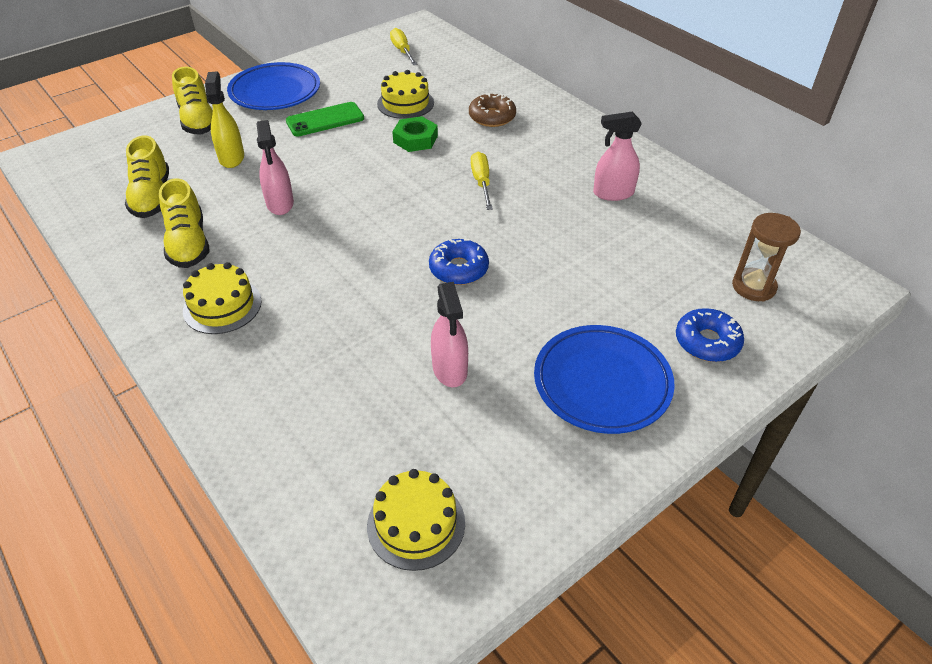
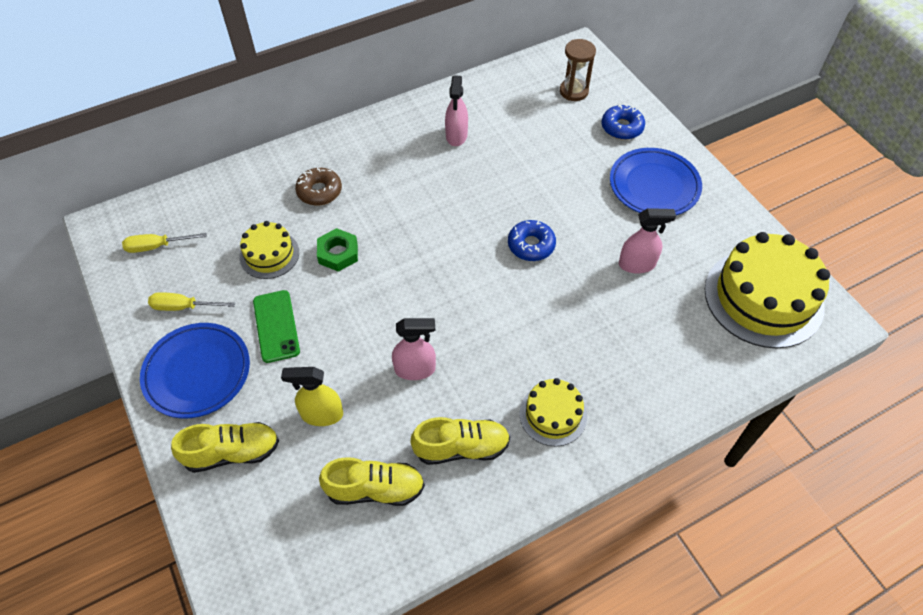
camera: 80 degrees left, 10 degrees up
yellow cake [367,469,465,571] -> yellow cake [705,232,830,348], size x1.90
yellow screwdriver [471,152,493,210] -> yellow screwdriver moved to [148,292,235,311]

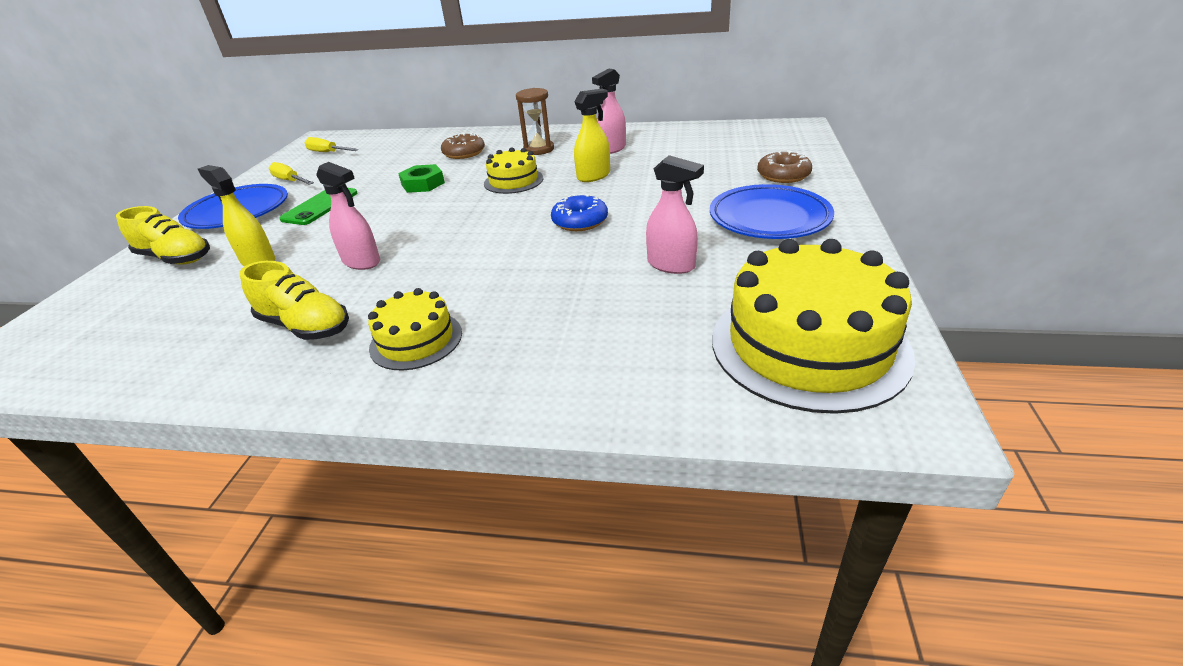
camera: 40 degrees right, 20 degrees down
yellow cake [240,221,299,279] -> yellow cake moved to [484,148,543,194]
yellow shoe [319,457,425,506] -> none
brown hourglass [560,39,596,101] -> brown hourglass moved to [516,88,554,155]
blue donut [602,104,645,140] -> brown donut [757,150,812,183]
none -> yellow spray bottle [574,89,610,182]

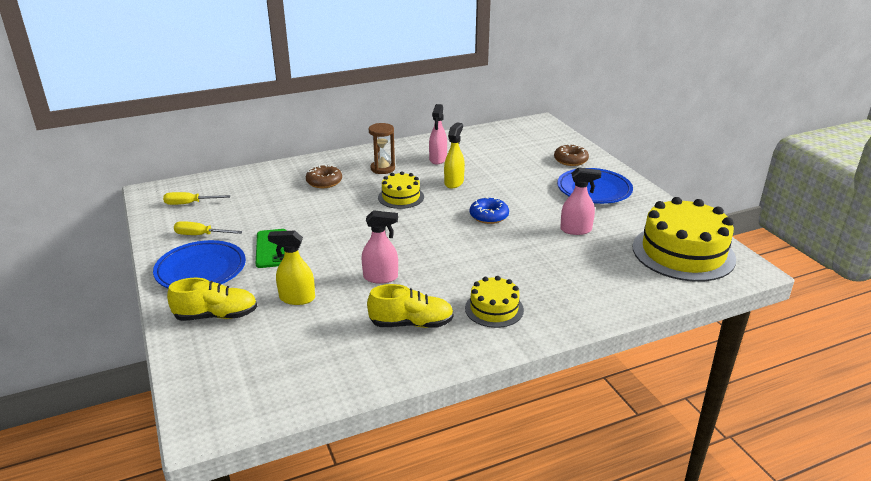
camera: 35 degrees left, 5 degrees down
green nut [398,164,445,193] -> none

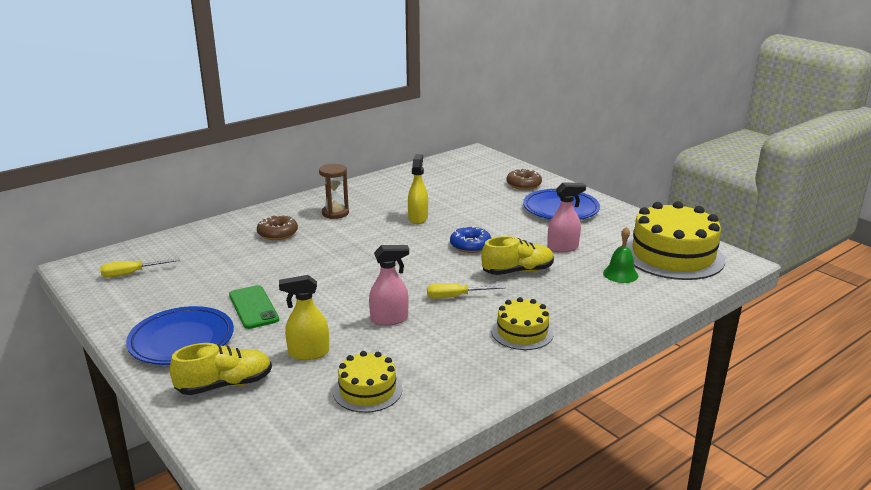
camera: 15 degrees left, 5 degrees down
yellow screwdriver [174,221,243,235] -> yellow screwdriver moved to [427,283,506,299]
yellow shoe [367,284,454,328] -> yellow shoe moved to [481,236,554,275]
yellow cake [378,171,424,209] -> yellow cake moved to [333,351,402,413]
pink spray bottle [429,104,447,164] -> none
none -> green bell [603,227,638,283]

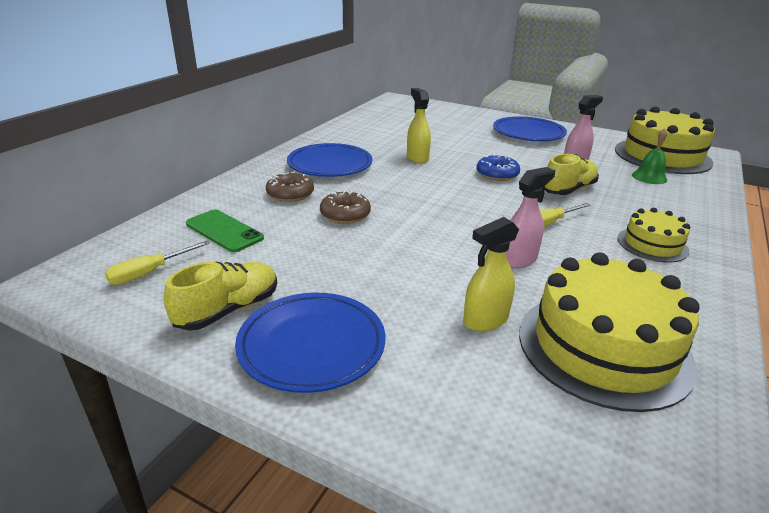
camera: 25 degrees left, 5 degrees up
yellow shoe [170,343,272,395] -> yellow shoe moved to [164,262,277,331]
green phone [229,285,279,329] -> green phone moved to [186,209,264,252]
brown hourglass [319,164,349,219] -> blue plate [287,143,372,177]
yellow cake [333,351,402,413] -> yellow cake [519,252,700,412], size x1.90
brown donut [506,168,542,190] -> brown donut moved to [320,190,371,224]

